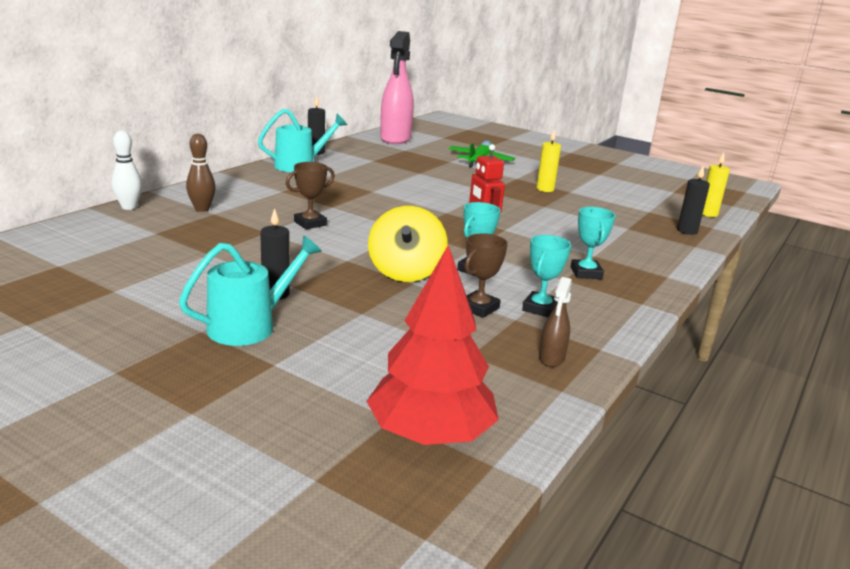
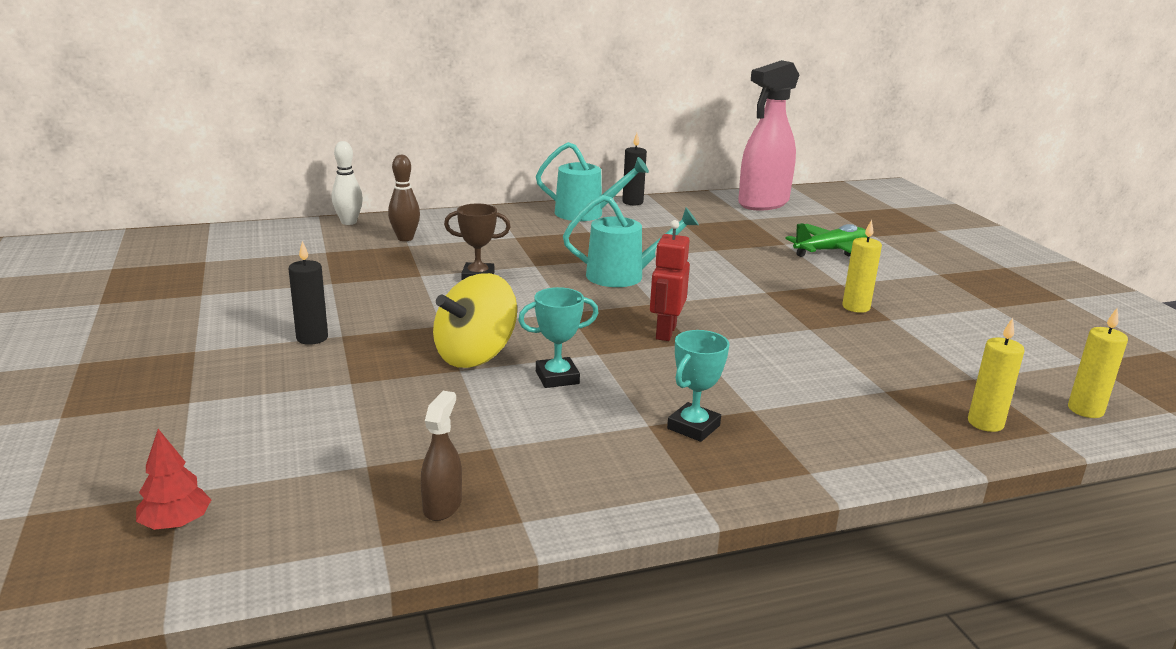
camera: 40 degrees right, 0 degrees up
turquoise watering can [179,235,322,346] -> turquoise watering can moved to [563,195,699,287]
red tree [366,245,499,445] -> red tree [136,429,211,530], size x0.46
brown trophy [465,233,508,318] -> none
turquoise trophy [522,235,571,317] -> none
brown spray bottle [539,277,572,367] -> brown spray bottle turned 135 degrees clockwise [421,391,462,521]
black candle [677,166,710,235] -> yellow candle [968,318,1025,432]

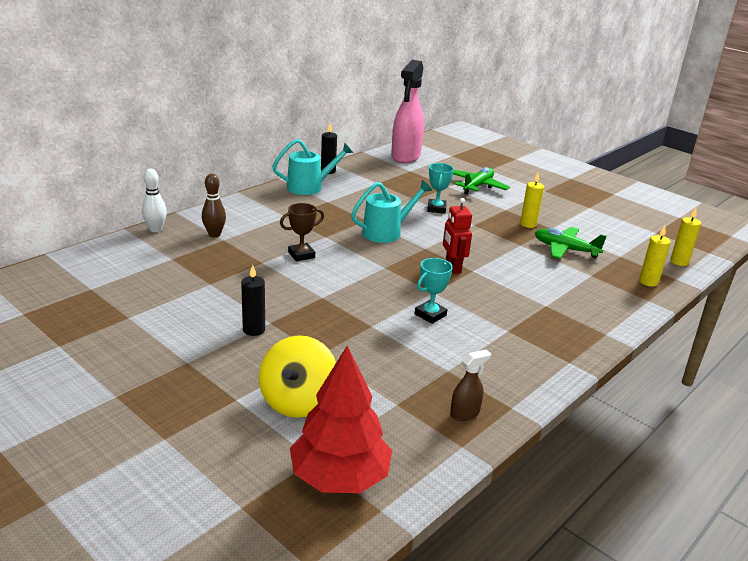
camera: 30 degrees left, 5 degrees up
red tree [136,429,211,530] -> red tree [290,346,392,493], size x2.20
brown spray bottle [421,391,462,521] -> brown spray bottle turned 75 degrees clockwise [450,349,491,421]
yellow spinning top [433,273,517,368] -> yellow spinning top moved to [259,335,336,418]
turquoise trophy [667,330,729,442] -> turquoise trophy moved to [427,163,454,214]
none -> green plane [535,227,607,259]

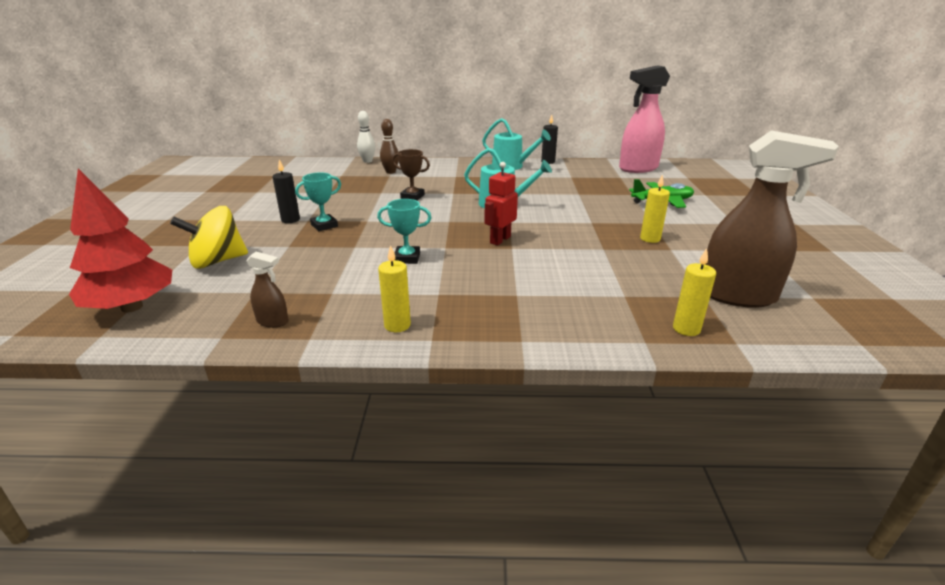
camera: 50 degrees right, 0 degrees up
turquoise trophy [427,163,454,214] -> turquoise trophy moved to [295,172,341,231]
green plane [535,227,607,259] -> none
yellow candle [670,208,701,266] -> yellow candle moved to [378,245,411,332]
none -> brown spray bottle [705,130,839,308]

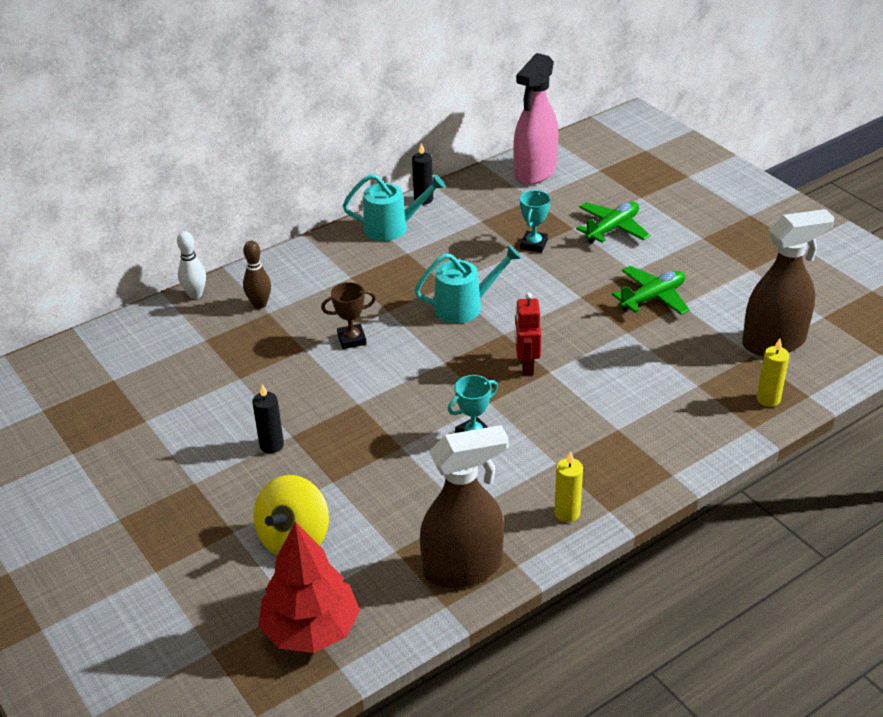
camera: 35 degrees left, 10 degrees up
brown spray bottle [246,252,289,328] -> brown spray bottle [420,425,509,588], size x2.30
turquoise trophy [295,172,341,231] -> turquoise trophy moved to [520,190,550,253]
yellow candle [640,174,670,243] -> green plane [612,266,690,315]

